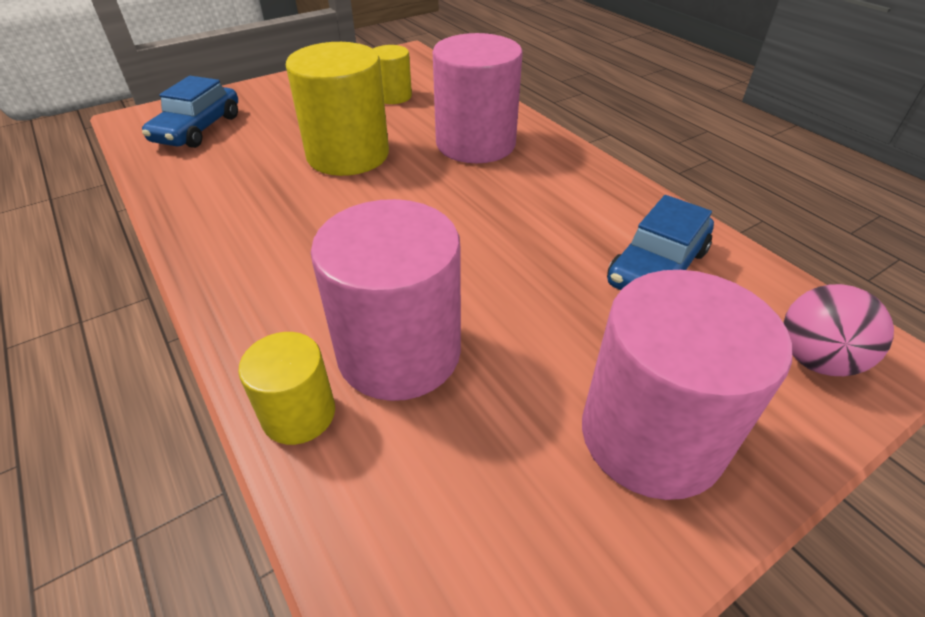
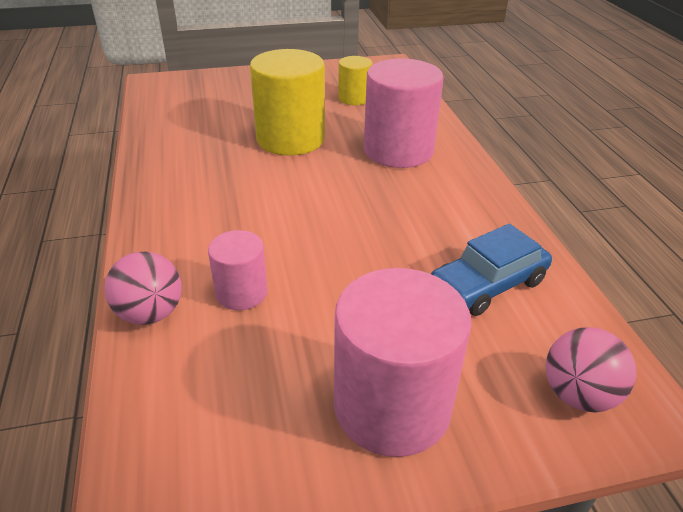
camera: 20 degrees right, 5 degrees down
blue car [142,76,238,148] -> none
yellow cylinder [238,332,335,445] -> pink ball [104,251,182,325]
pink cylinder [311,199,461,401] -> pink cylinder [208,230,268,310], size x0.54

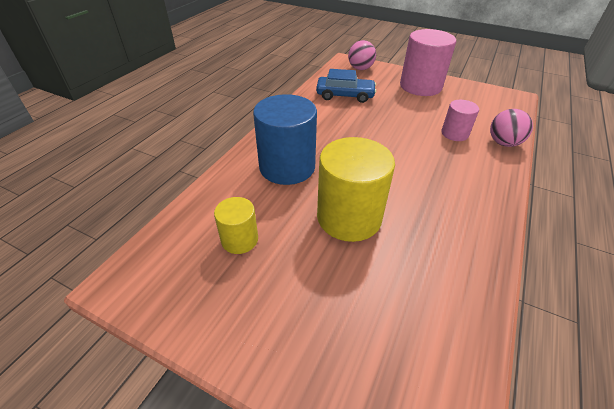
camera: 140 degrees left, 5 degrees up
pink cylinder [364,58,444,168] -> blue cylinder [253,94,317,185]

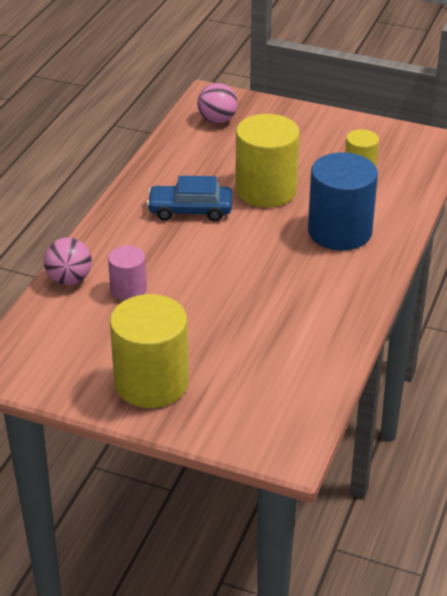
camera: 175 degrees right, 5 degrees down
blue car [316,69,376,103] -> blue car moved to [147,176,232,221]
pink ball [348,40,376,70] -> pink ball moved to [197,83,238,124]
pink cylinder [400,29,456,96] -> yellow cylinder [110,294,189,408]

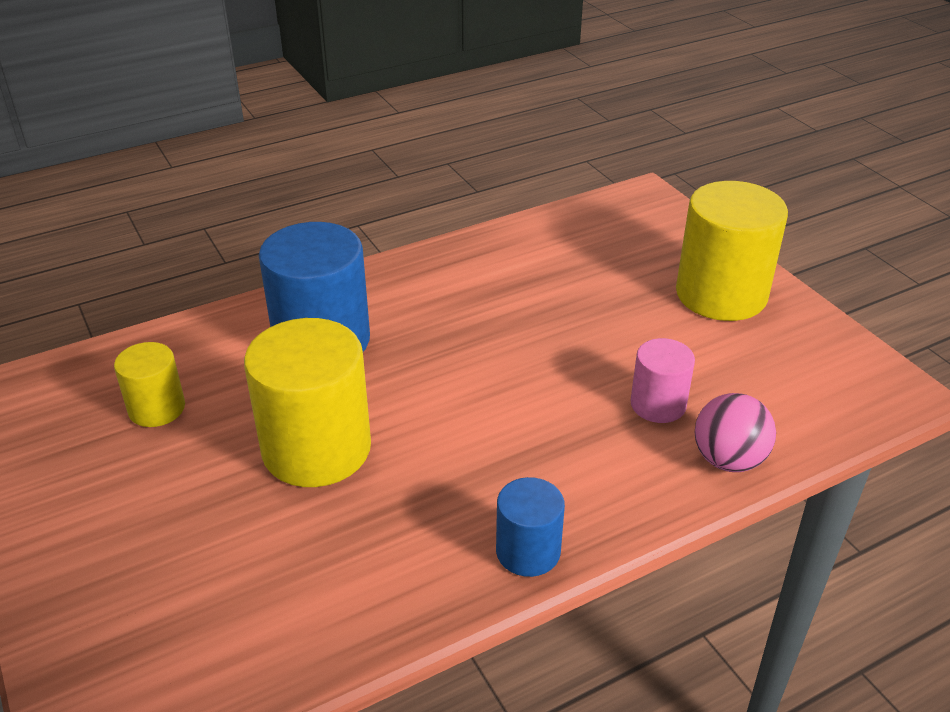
camera: 140 degrees left, 0 degrees up
blue car [147,176,232,221] -> none
pink ball [197,83,238,124] -> none
none -> blue cylinder [496,477,565,577]

